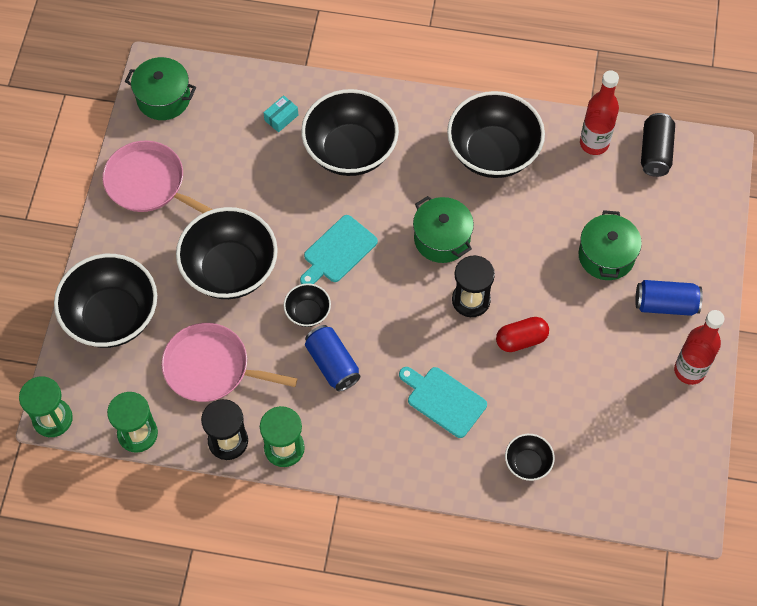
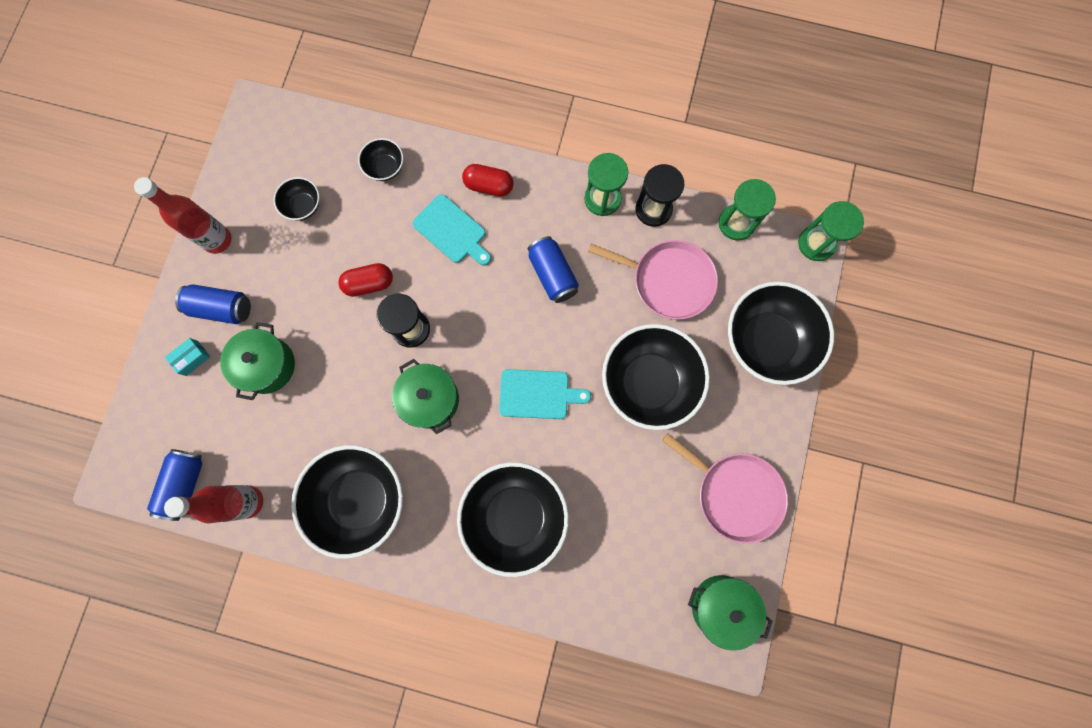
camera: 175 degrees left, 15 degrees up
turquoise box [263,95,298,132] -> turquoise box moved to [165,338,210,376]
black bowl [284,283,331,327] -> black bowl moved to [274,177,319,221]
turquoise cutting board [300,215,378,284] -> turquoise cutting board turned 45 degrees clockwise [499,369,591,419]
black can [641,113,675,177] -> blue can [147,449,202,521]
none -> red capsule [462,164,514,197]

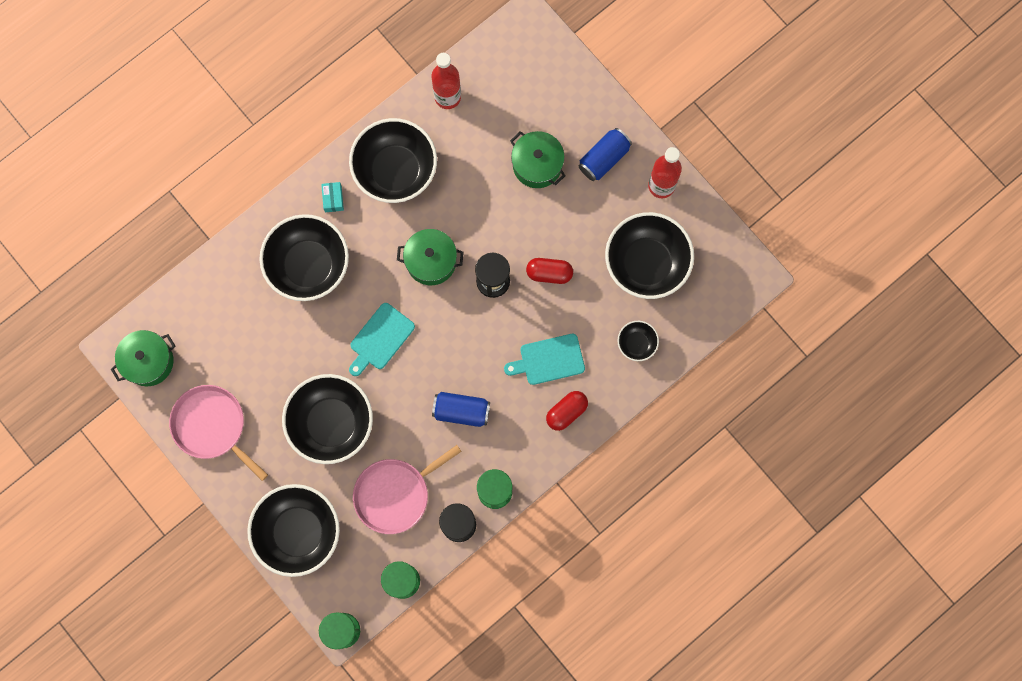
camera: 125 degrees right, 0 degrees up
blue can [147,449,202,521] -> none
turquoise box [165,338,210,376] -> turquoise box moved to [321,182,344,212]
black bowl [274,177,319,221] -> black bowl [605,212,694,299], size x2.14
red capsule [338,263,393,297] -> red capsule turned 75 degrees clockwise [526,258,573,284]
pink pan [662,433,788,544] -> pink pan turned 60 degrees clockwise [169,385,268,481]

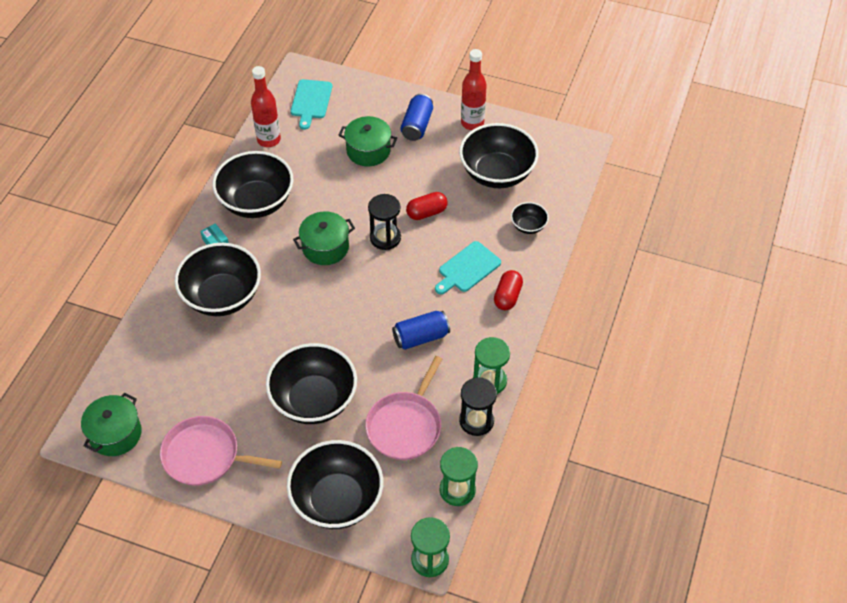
camera: 30 degrees left, 25 degrees down
turquoise cutting board [349,303,415,376] -> turquoise cutting board moved to [291,79,332,130]

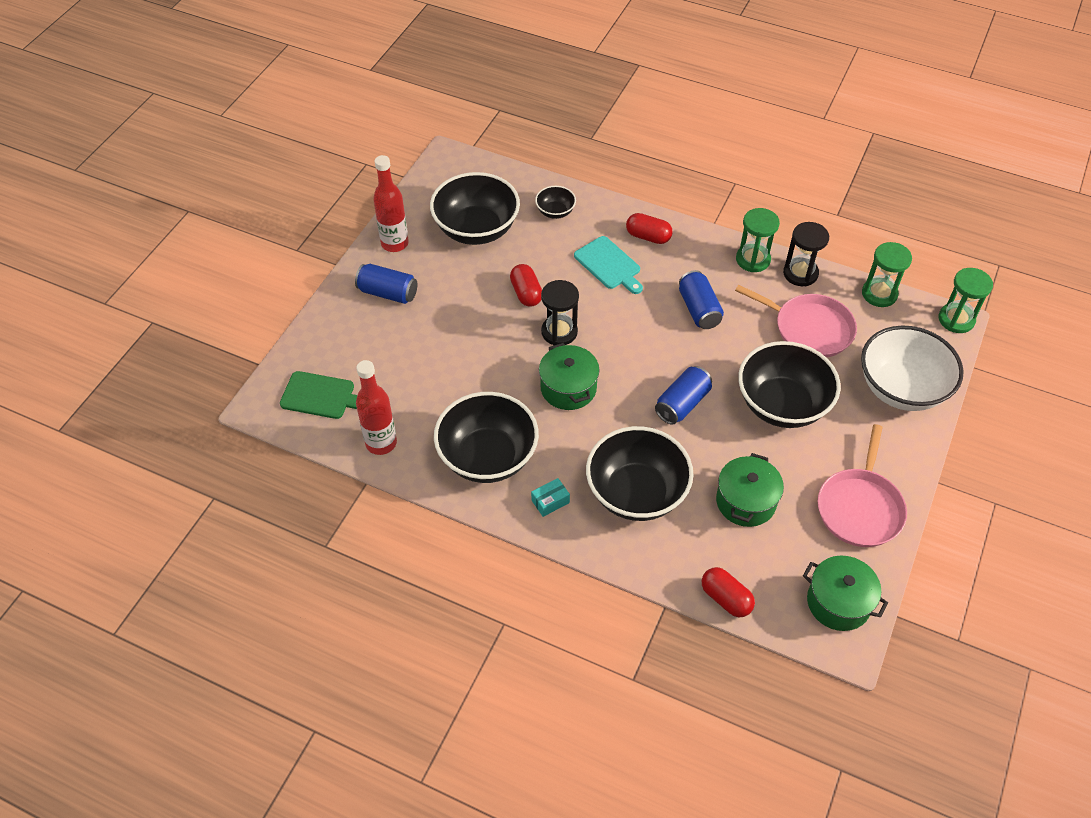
camera: 85 degrees left, 0 degrees up
black bowl [287,440,383,529] -> white bowl [861,326,964,411]
turquoise cutting board [291,79,332,130] -> green cutting board [280,371,357,419]
green pot [339,116,397,166] -> green pot moved to [716,453,784,527]
none -> blue can [655,366,712,425]
none -> red capsule [702,567,755,617]

